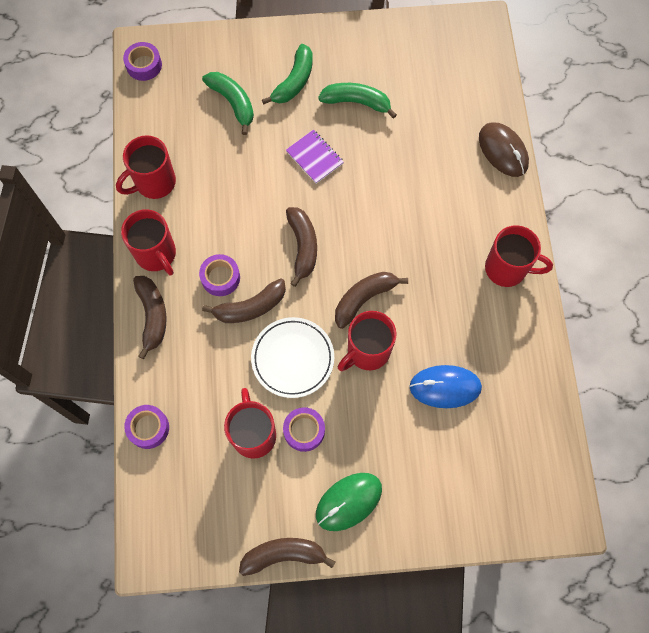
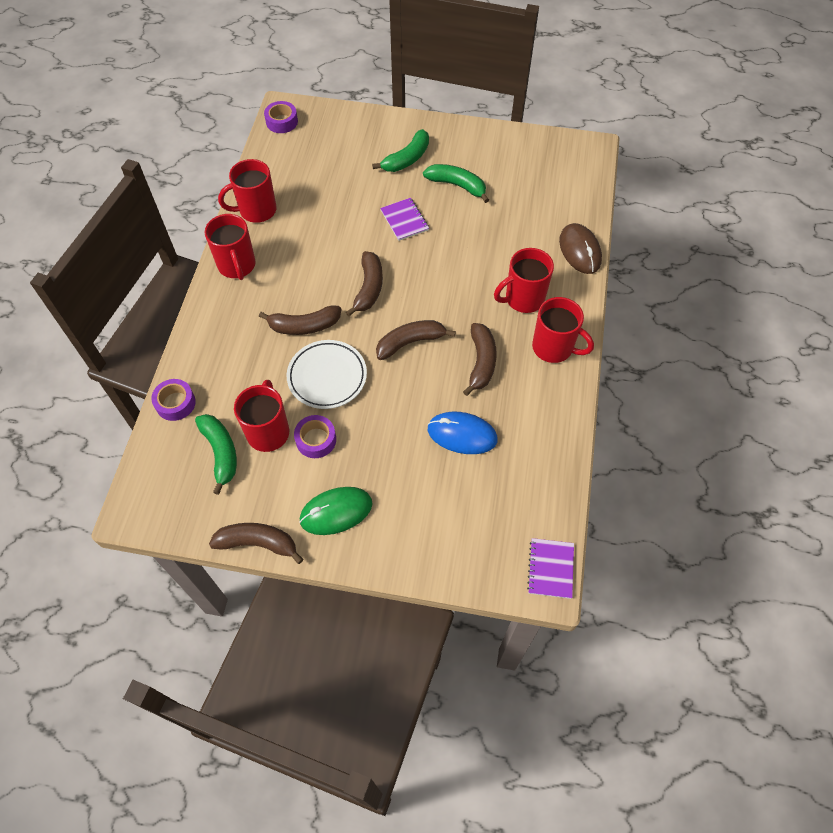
camera: 15 degrees right, 10 degrees down
brown banana [133,276,167,359] -> brown banana moved to [463,323,497,396]
purple tape [199,254,240,296] -> none
green banana [202,72,254,135] -> green banana moved to [195,414,237,495]
red mug [338,311,396,371] -> red mug moved to [494,248,554,313]
none -> purple notebook [527,538,574,599]

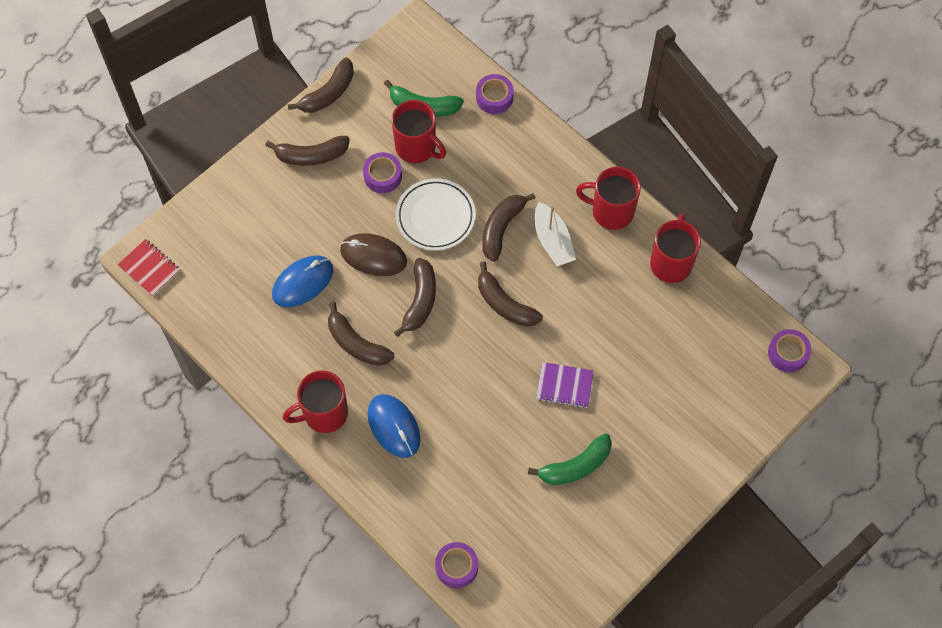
camera: 125 degrees right, 5 degrees up
green mouse [299,487,373,535] -> brown banana [265,136,350,166]
green banana [372,129,429,172] -> none
red mug [494,248,554,313] -> blue mouse [368,394,421,458]
purple notebook [527,538,574,599] -> red notebook [117,239,180,296]
brown mouse [559,223,602,274] -> brown mouse moved to [340,233,407,276]
none -> purple tape [435,542,478,588]
none -> white boat [535,202,576,266]

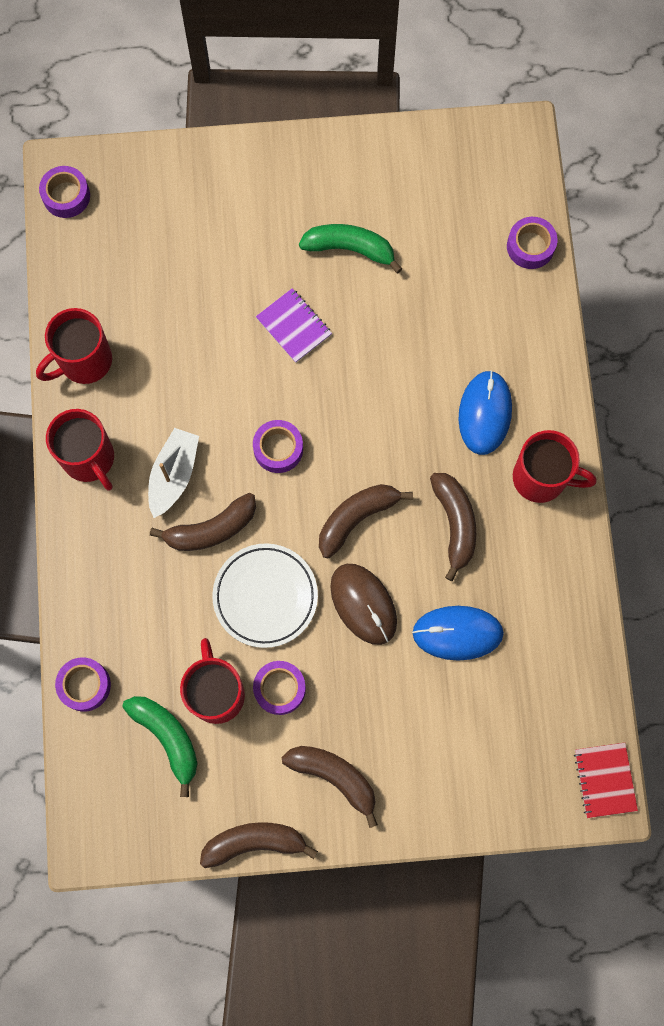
camera: 140 degrees left, 10 degrees up
brown banana [478,261,543,327] -> purple tape [253,420,303,473]

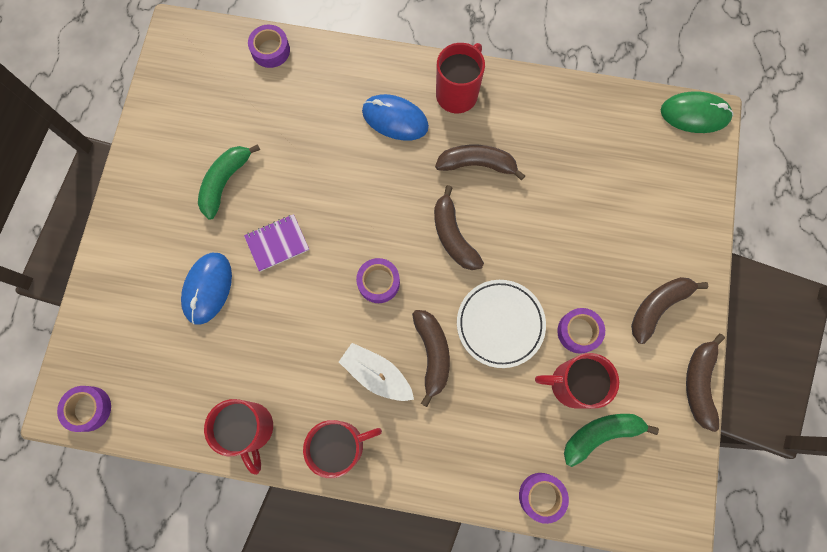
camera: 75 degrees left, 0 degrees up
brown mouse [330,564,397,645] -> none
blue mouse [412,606,504,661] -> blue mouse moved to [181,253,232,325]
red notebook [574,743,638,818] -> green mouse [661,91,733,133]

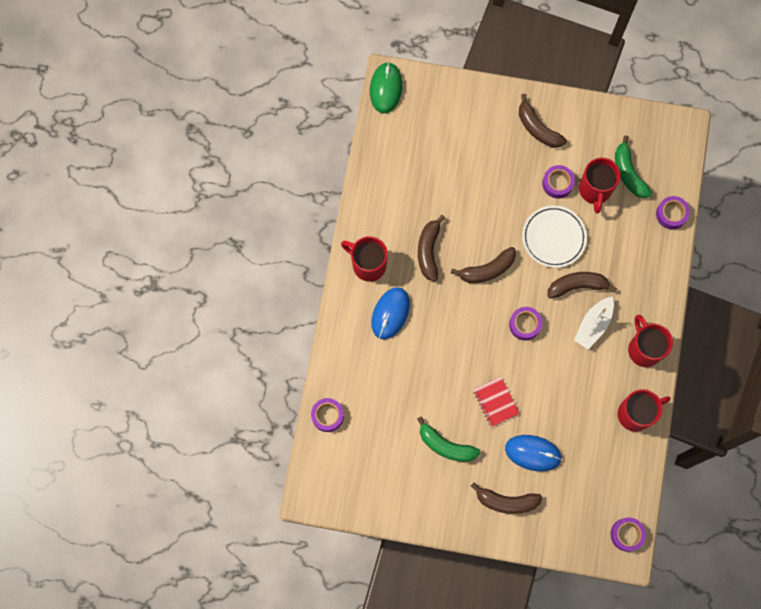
camera: 90 degrees left, 0 degrees up
purple notebook [244,214,309,272] -> red notebook [473,377,520,427]
brown banana [686,334,725,432] -> brown banana moved to [471,482,542,514]

